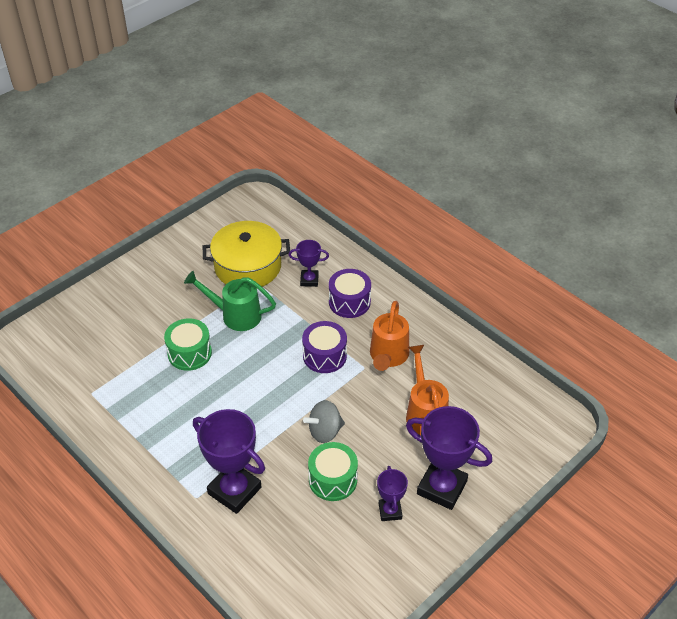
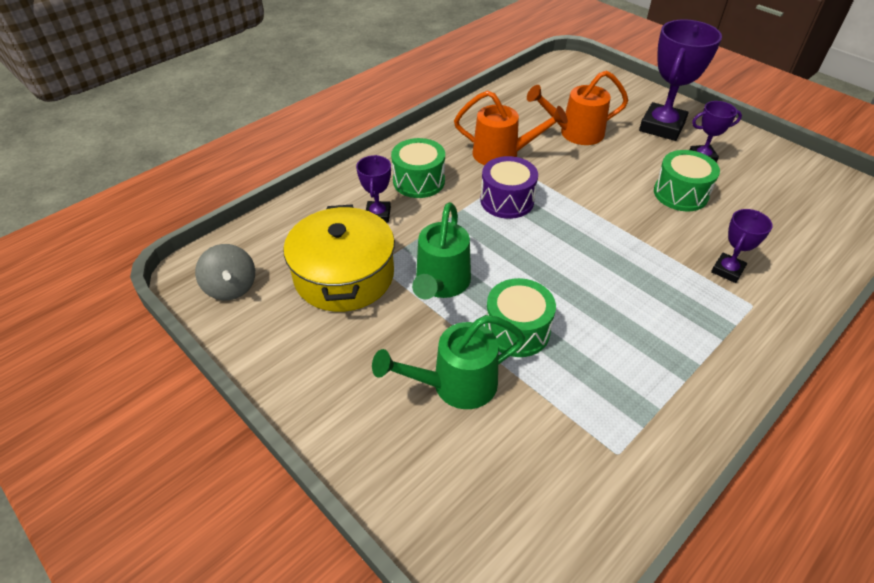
camera: 90 degrees left, 0 degrees up
purple trophy [193,409,265,514] -> purple trophy [711,209,773,283], size x0.53
grey spinning top [303,400,345,443] -> grey spinning top moved to [195,244,255,300]
purple drum [329,269,371,318] -> green drum [391,138,445,198]
none -> green watering can [372,315,525,409]

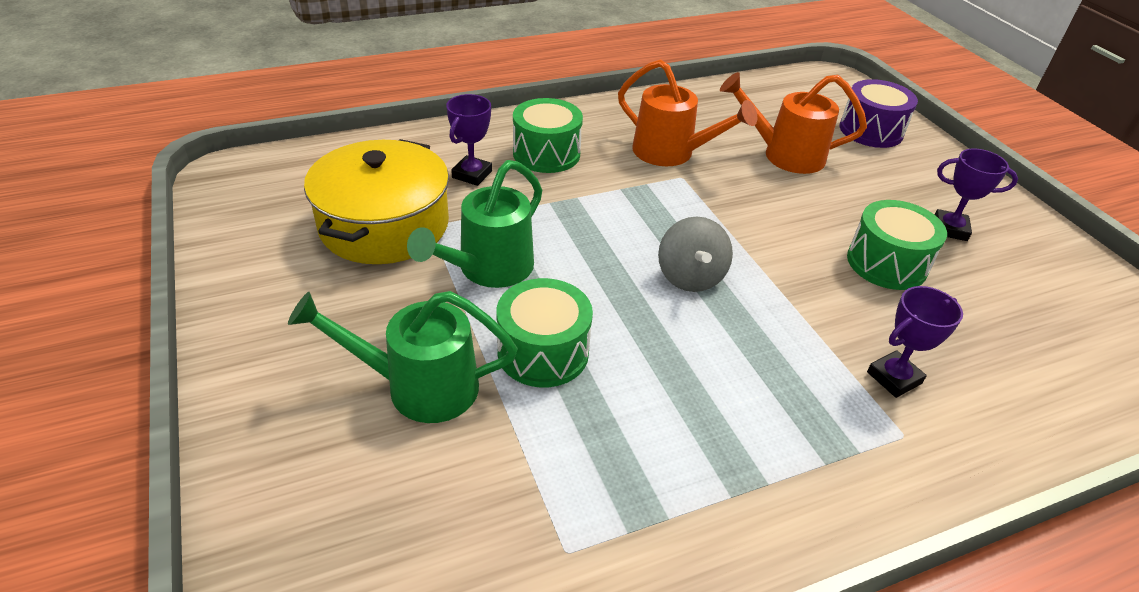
camera: 20 degrees right, 5 degrees down
grey spinning top [195,244,255,300] -> grey spinning top moved to [658,217,733,292]
purple drum [481,156,538,219] -> purple drum moved to [840,79,918,148]
purple trophy [639,19,722,141] -> none

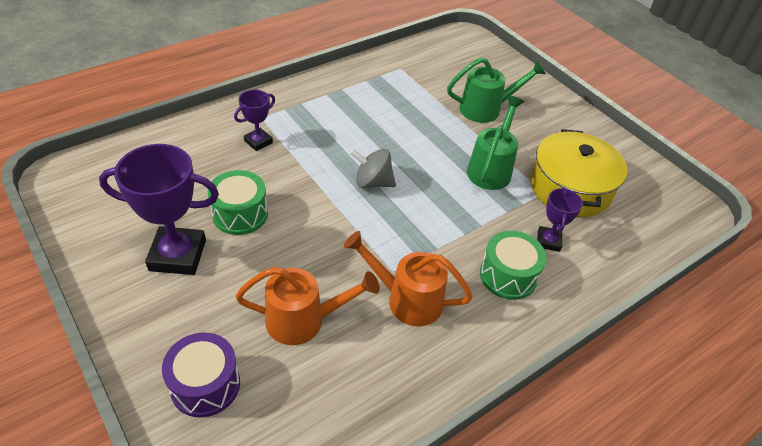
camera: 165 degrees right, 5 degrees up
green drum [496,278,593,387] -> none
grey spinning top [658,217,733,292] -> grey spinning top turned 60 degrees counterclockwise [350,149,396,188]
purple trophy [935,149,1018,241] -> purple trophy [99,144,219,275], size x1.87

